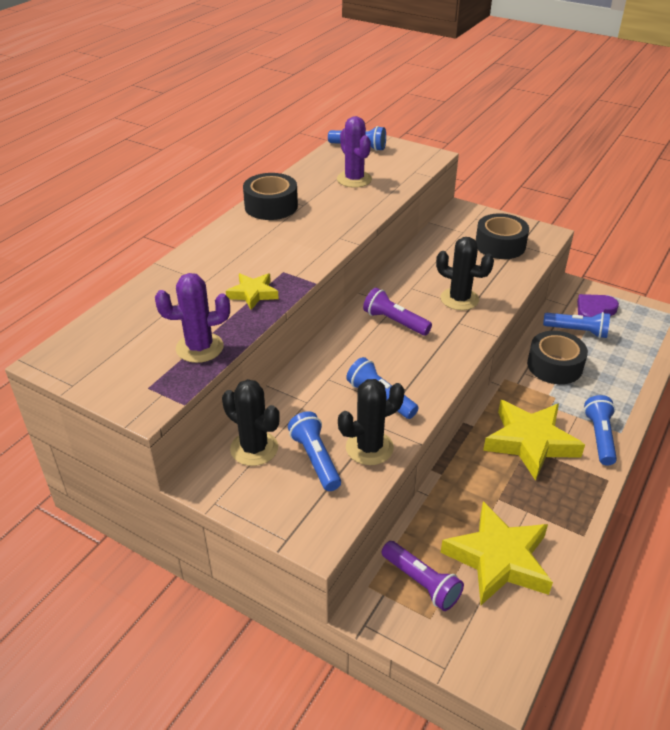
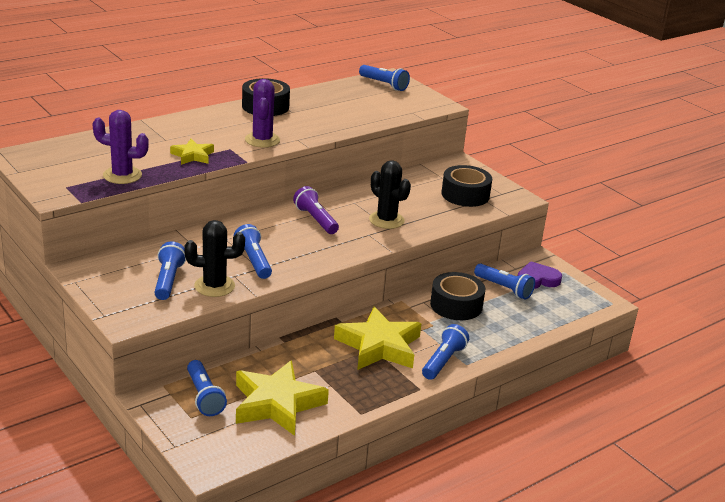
camera: 20 degrees right, 10 degrees down
black cactus [222,379,280,466] -> none
purple cactus [337,116,372,188] -> purple cactus moved to [245,79,280,148]
purple flashlight [382,541,464,611] -> blue flashlight [187,360,227,416]

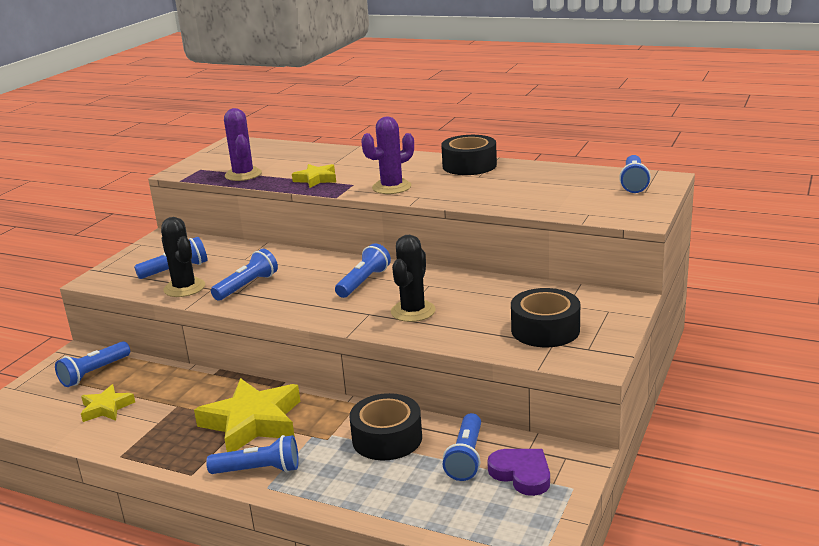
camera: 65 degrees right, 5 degrees down
yellow star [236,360,329,436] -> yellow star [81,384,135,422], size x0.53
purple flashlight [293,186,339,234] -> blue flashlight [335,243,391,298]

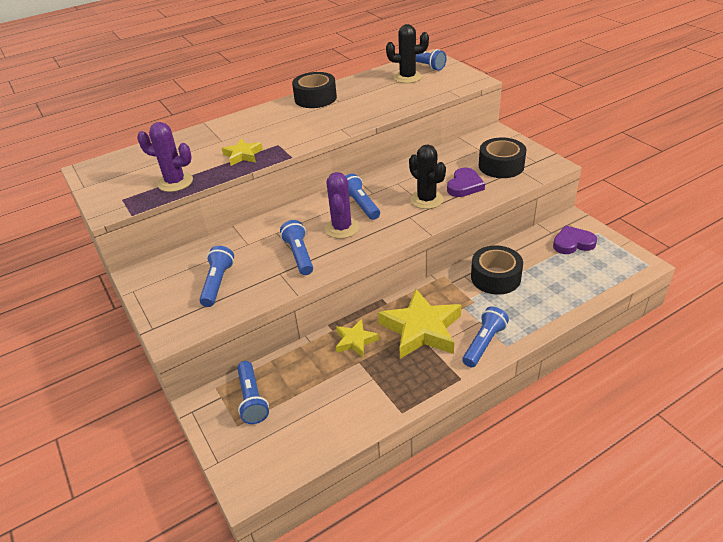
camera: 55 degrees left, 15 degrees up
yellow star [81,384,135,422] -> yellow star moved to [336,319,379,357]
black cactus [161,217,205,297] -> black cactus moved to [386,24,429,83]
purple cactus [361,116,414,194] -> purple cactus moved to [325,172,359,239]
blue flashlight [443,413,481,481] -> none
none -> purple heart [447,168,485,197]

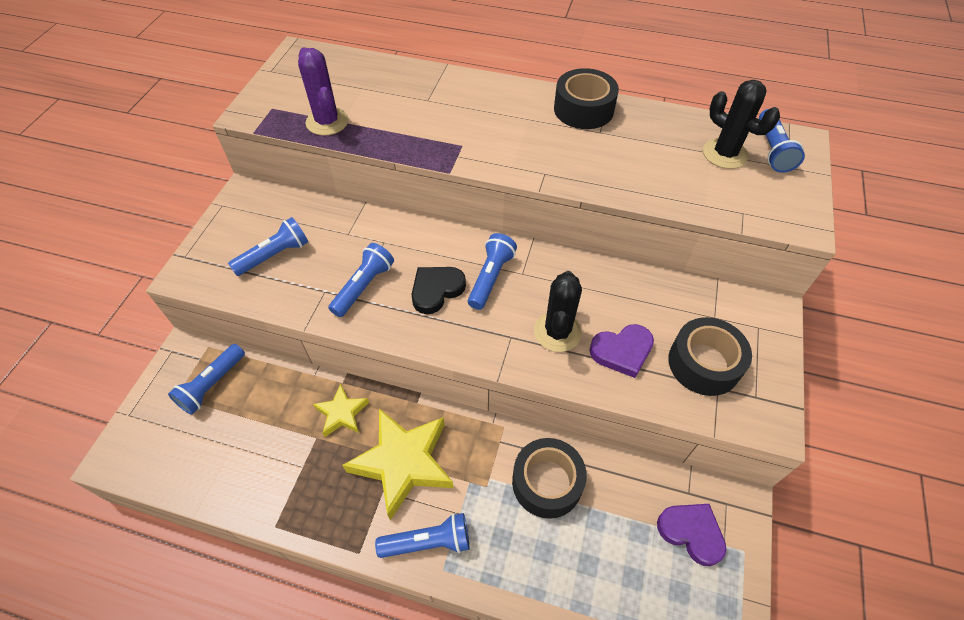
camera: 45 degrees right, 15 degrees up
yellow star [222,139,263,166] -> none
purple cactus [325,172,359,239] -> black heart [412,267,466,314]

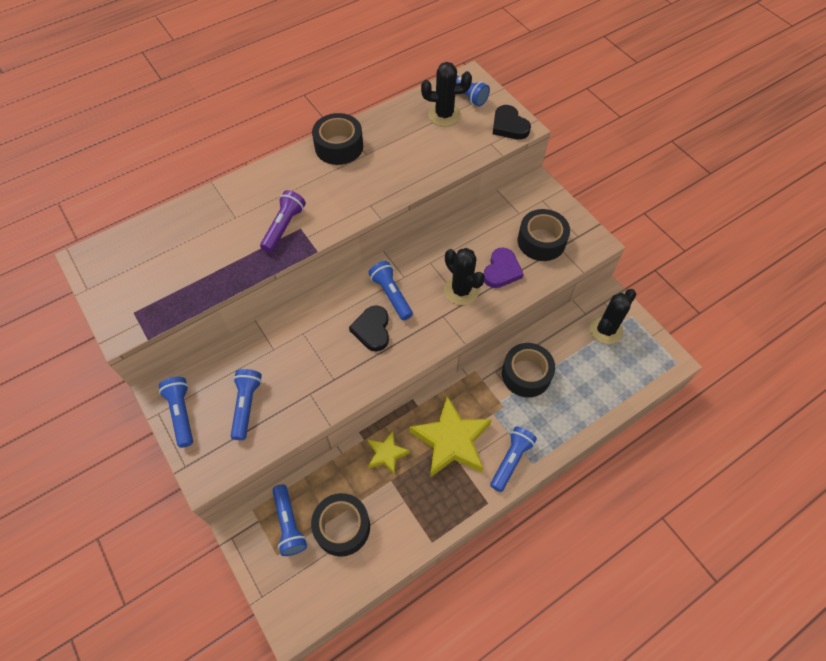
camera: 50 degrees left, 5 degrees up
purple cactus [298,47,348,136] -> none
blue flashlight [328,243,394,317] -> blue flashlight moved to [159,377,193,448]
purple heart [657,504,726,566] -> black cactus [590,289,636,344]
none -> purple flashlight [260,190,306,253]
none -> black tape [311,493,370,557]
none -> black heart [493,105,531,140]

